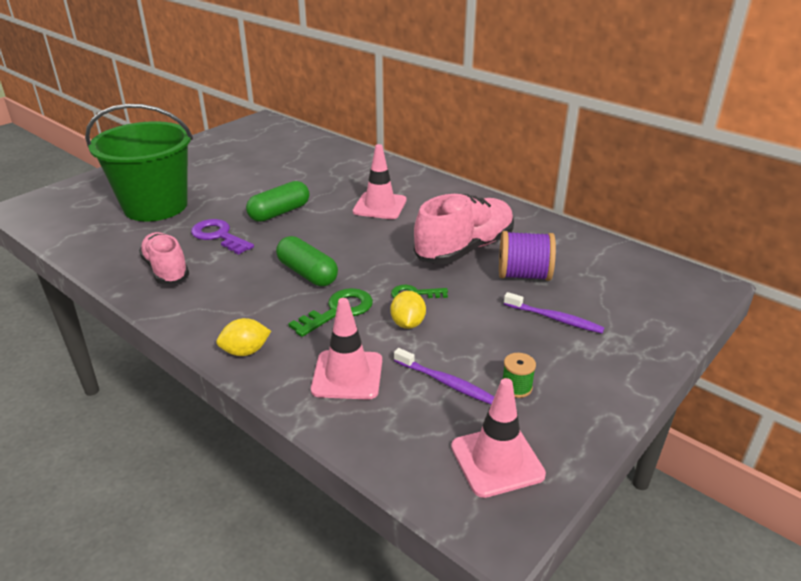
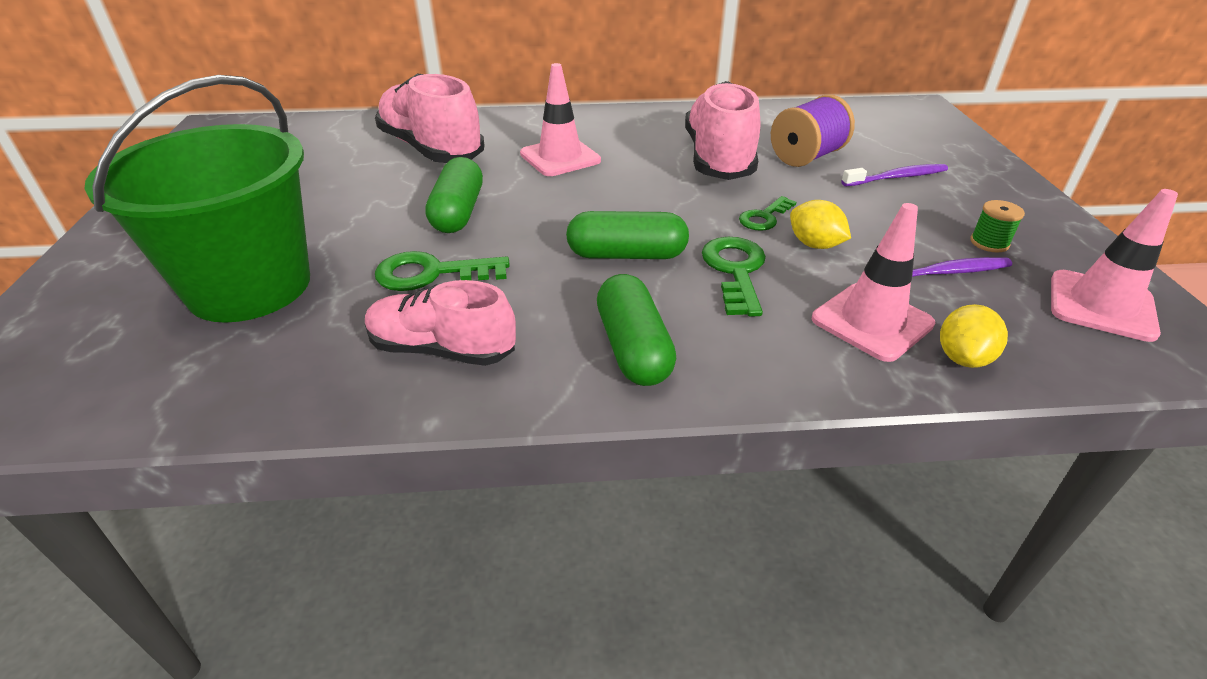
camera: 45 degrees left, 5 degrees up
purple key [191,219,254,255] -> green key [375,251,510,291]
yellow lemon [216,318,271,356] -> yellow lemon moved to [940,304,1008,368]
none -> pink shoe [375,73,484,163]
none -> green capsule [597,274,676,386]

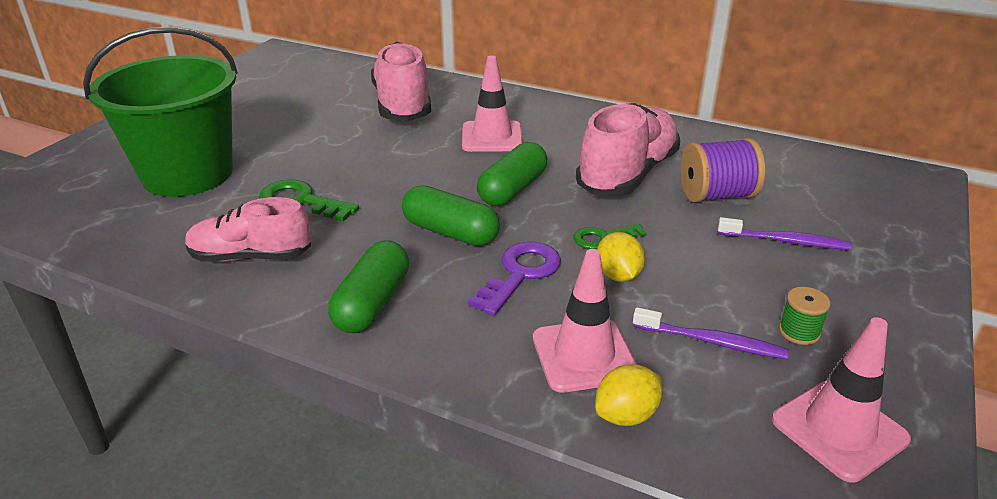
camera: 30 degrees right, 5 degrees down
pink shoe [365,280,516,366] -> pink shoe turned 45 degrees counterclockwise [185,197,311,262]
green capsule [425,157,483,233] -> green capsule moved to [477,142,547,206]
green key [702,237,766,317] -> purple key [468,242,561,316]

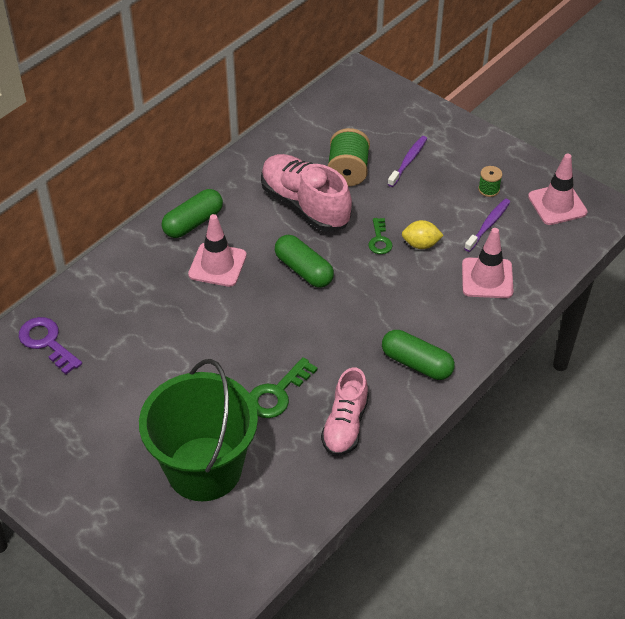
camera: 75 degrees left, 15 degrees up
pink shoe [371,42,431,121] -> none
green capsule [402,185,500,246] -> green capsule moved to [162,189,223,238]
purple key [468,242,561,316] -> purple key moved to [19,317,82,375]
yellow lemon [595,364,662,426] -> none
purple spool [680,138,765,203] -> green spool [328,128,370,186]

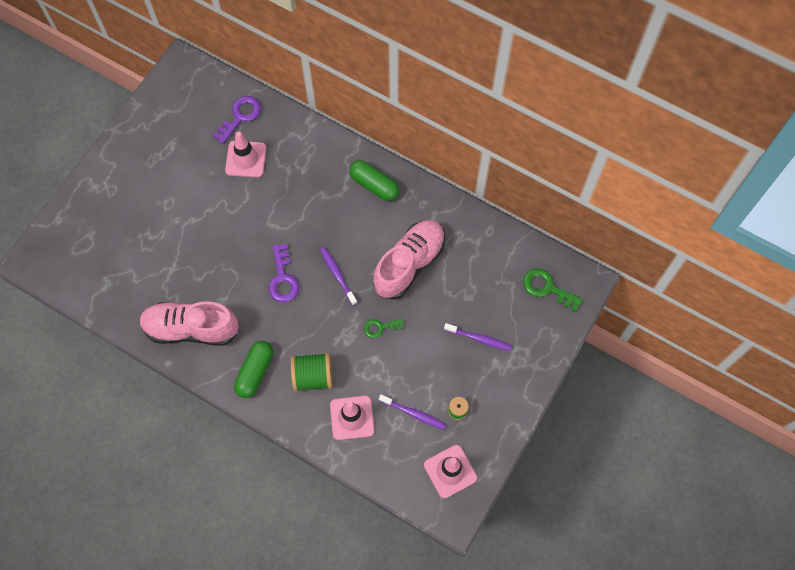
camera: 80 degrees right, 20 degrees up
green bucket [139,359,258,501] -> none
pink traffic cone [188,214,247,287] -> pink traffic cone moved to [225,131,266,177]
green key [249,357,318,418] -> green key moved to [523,268,583,312]
green capsule [275,235,334,288] -> purple toothbrush [320,247,357,306]
pink shoe [321,368,369,456] -> pink shoe [139,301,239,345], size x1.52
green spool [328,128,370,186] -> green spool moved to [291,353,332,392]
yellow lemon [402,220,444,249] -> none
none -> purple key [269,244,299,302]

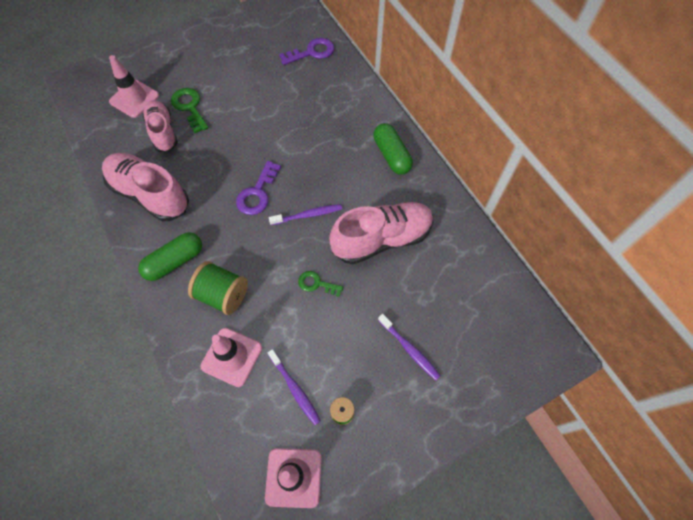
camera: 30 degrees right, 5 degrees down
pink traffic cone [225,131,266,177] -> pink traffic cone moved to [109,55,159,118]
purple toothbrush [320,247,357,306] -> purple toothbrush turned 75 degrees clockwise [269,204,342,225]
green key [523,268,583,312] -> green key moved to [171,88,209,133]
none -> pink shoe [142,100,178,152]

